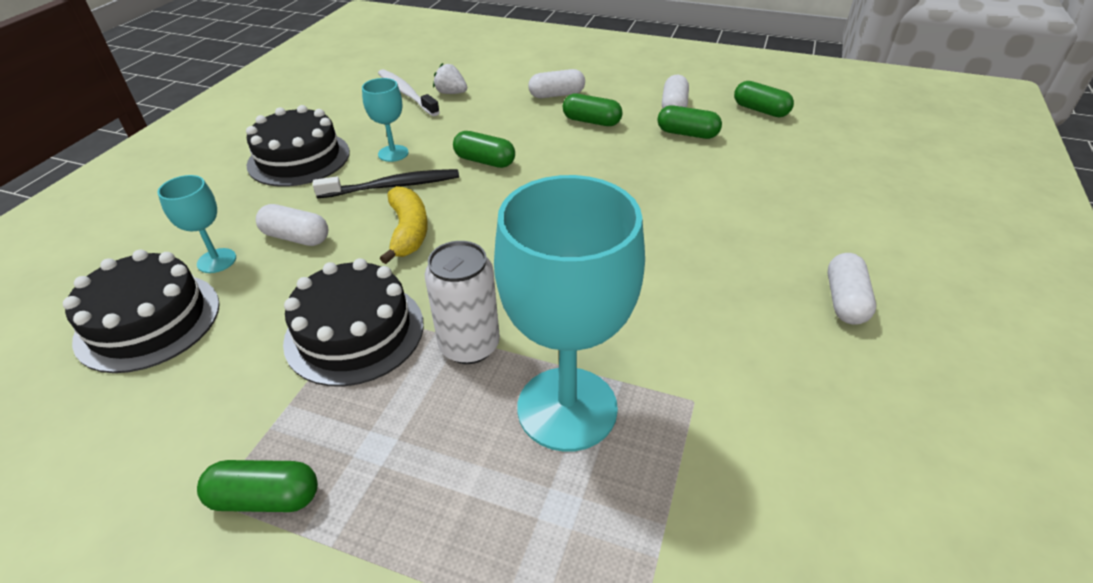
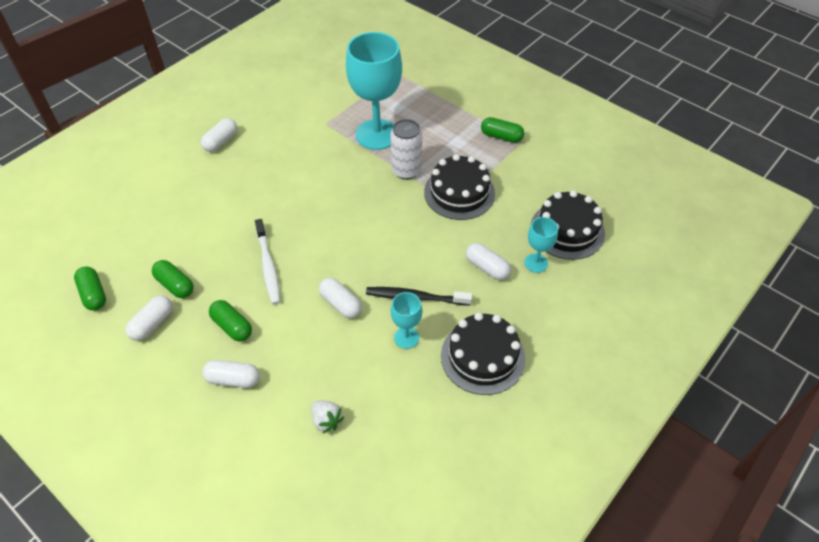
camera: 160 degrees left, 10 degrees up
white toothbrush [378,69,440,116] -> white toothbrush moved to [255,219,280,305]
yellow banana [380,186,428,264] -> none
green capsule [453,131,515,168] -> white capsule [319,278,362,318]

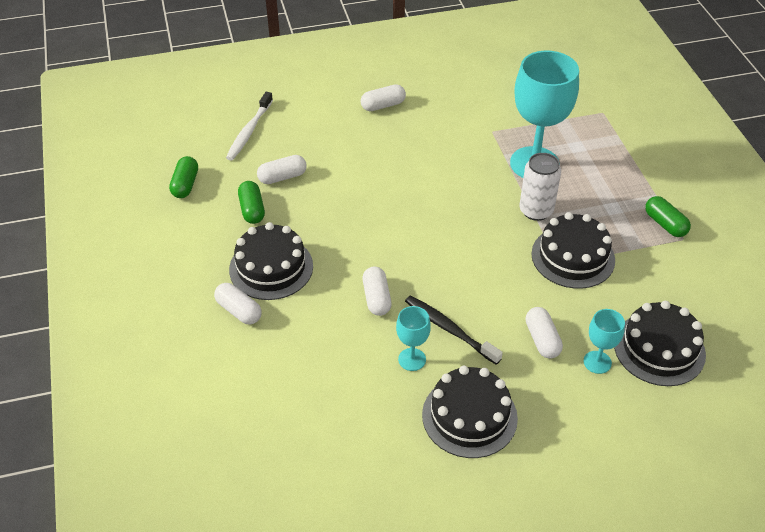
camera: 35 degrees right, 5 degrees down
white capsule [125,295,172,341] -> white capsule moved to [257,155,307,184]
green capsule [209,300,252,342] -> black cake [229,222,313,300]
white toothbrush [255,219,280,305] -> white toothbrush moved to [226,92,273,161]
white strawberry [312,401,344,434] -> none

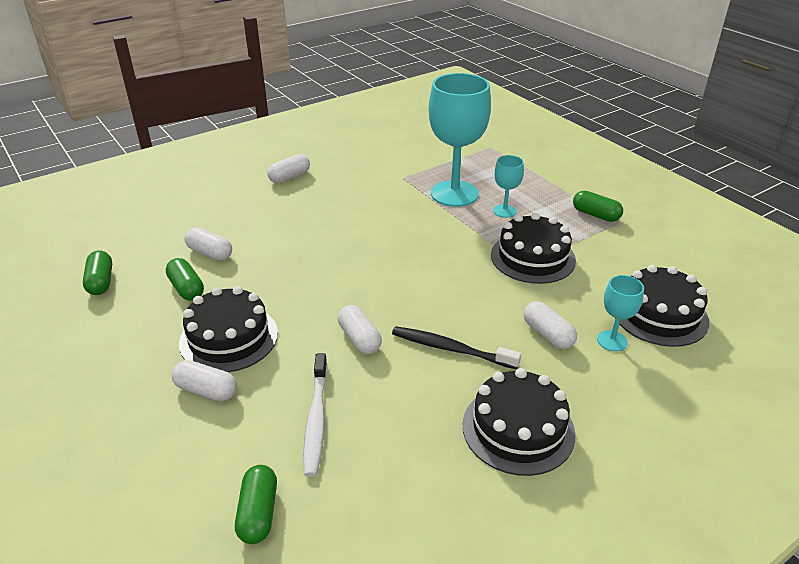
camera: 20 degrees left, 10 degrees down
white toothbrush [226,92,273,161] -> white toothbrush moved to [303,353,328,477]
white capsule [257,155,307,184] -> white capsule turned 75 degrees clockwise [185,227,232,261]
turquoise goblet [396,306,431,371] -> turquoise goblet moved to [493,155,524,218]
white can [519,153,561,221] -> none
none -> green capsule [235,465,277,544]

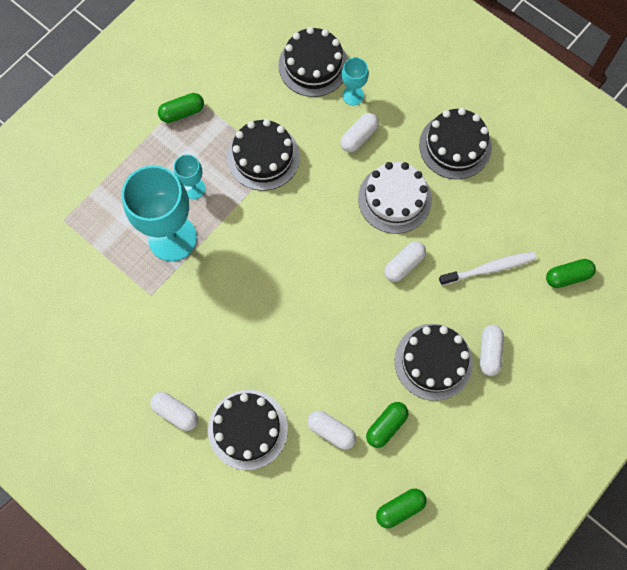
camera: 105 degrees left, 35 degrees up
white capsule [185,227,232,261] -> white capsule turned 75 degrees counterclockwise [307,410,356,450]
black toothbrush [392,326,521,369] -> white cake [358,162,432,234]
green capsule [573,191,623,222] -> green capsule turned 45 degrees clockwise [158,93,204,123]
none -> black cake [208,390,288,470]

